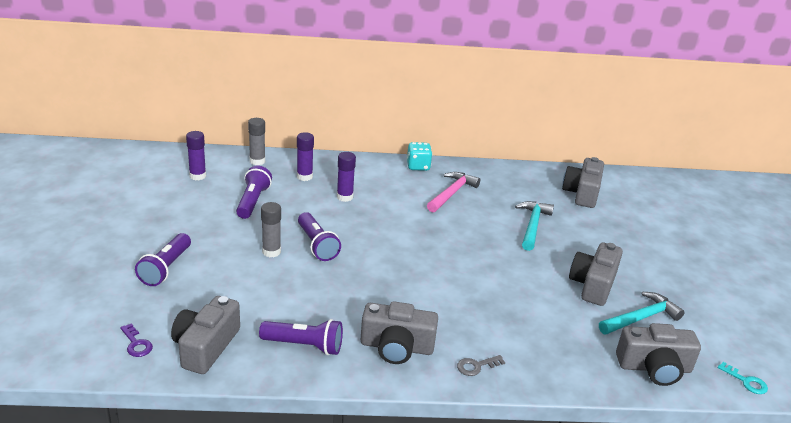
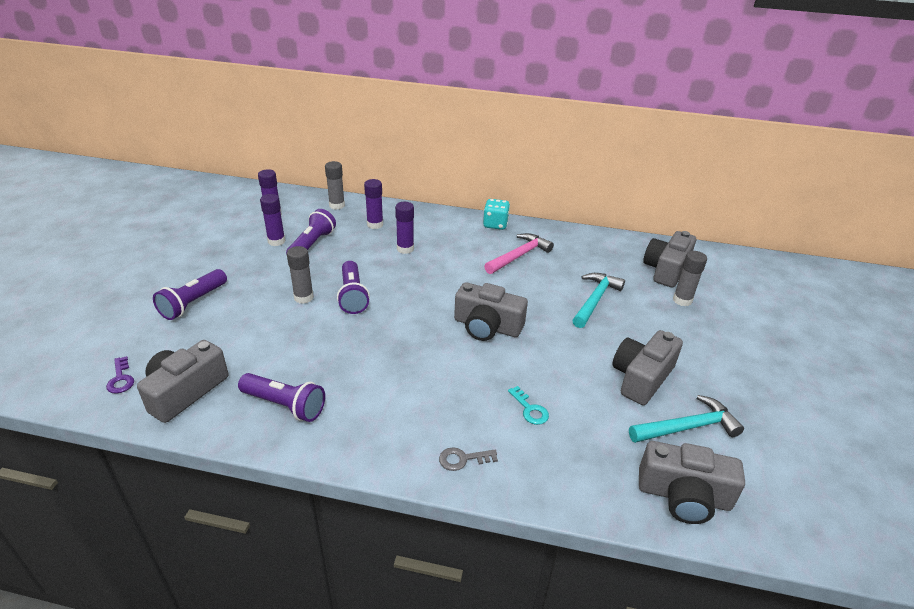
camera: 15 degrees right, 5 degrees up
grey camera [361,301,438,364] -> grey camera moved to [454,282,528,341]
turquoise key [717,362,768,394] -> turquoise key moved to [508,386,549,425]
none -> purple glue stick [260,194,285,246]
none -> grey glue stick [673,251,707,306]

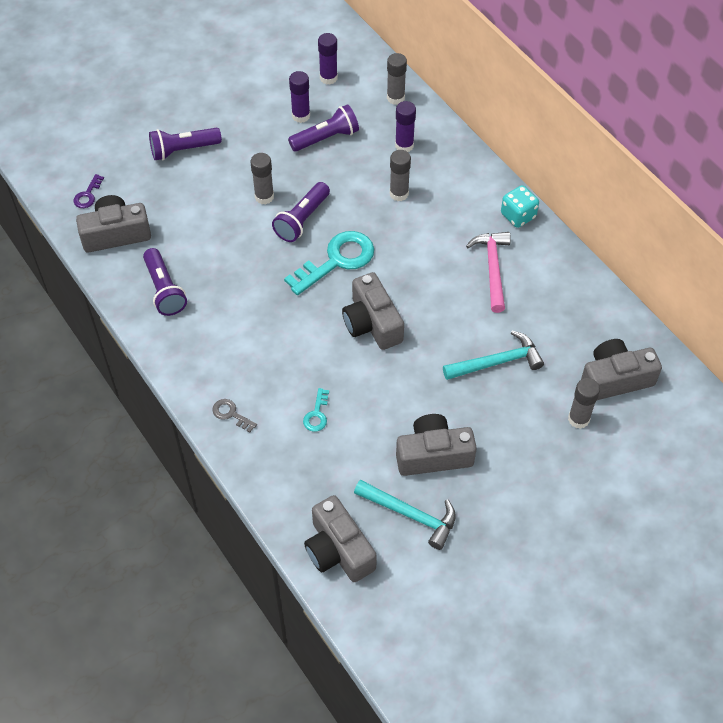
camera: 45 degrees right, 20 degrees up
purple glue stick [395,202,414,254] -> grey glue stick [390,150,411,201]
pink hammer [484,233,554,274] -> pink hammer turned 90 degrees counterclockwise [466,232,511,313]
none -> turquoise key [284,231,374,295]

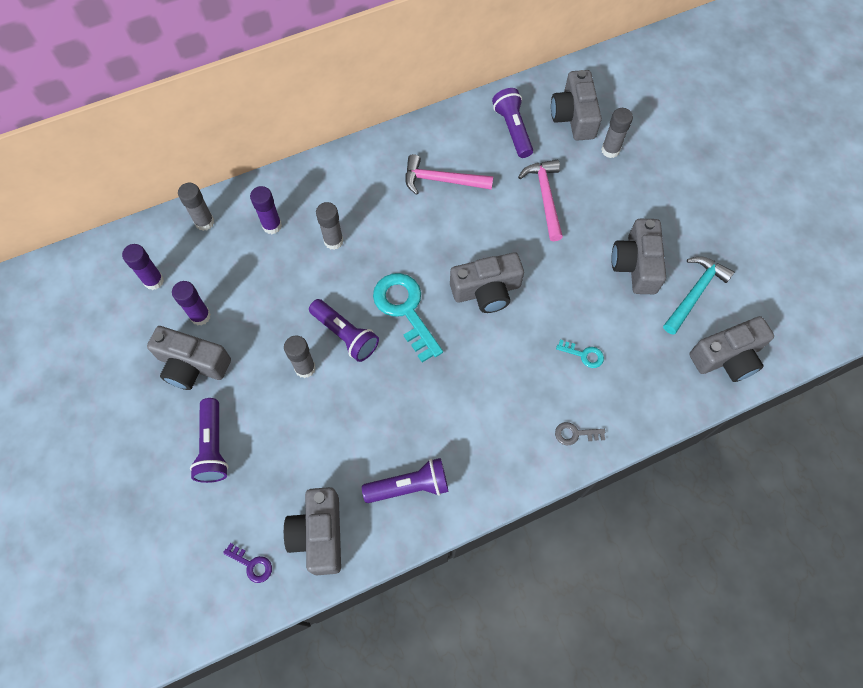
camera: 80 degrees left, 10 degrees up
grey key [212,399,257,433] -> grey key turned 45 degrees clockwise [555,422,605,445]
purple flashlight [288,104,359,152] -> purple flashlight moved to [492,88,533,158]
turquoise hammer [443,331,544,380] -> pink hammer [518,160,563,241]
turquoise dice [501,185,539,228] -> none
none -> grey camera [147,326,231,390]

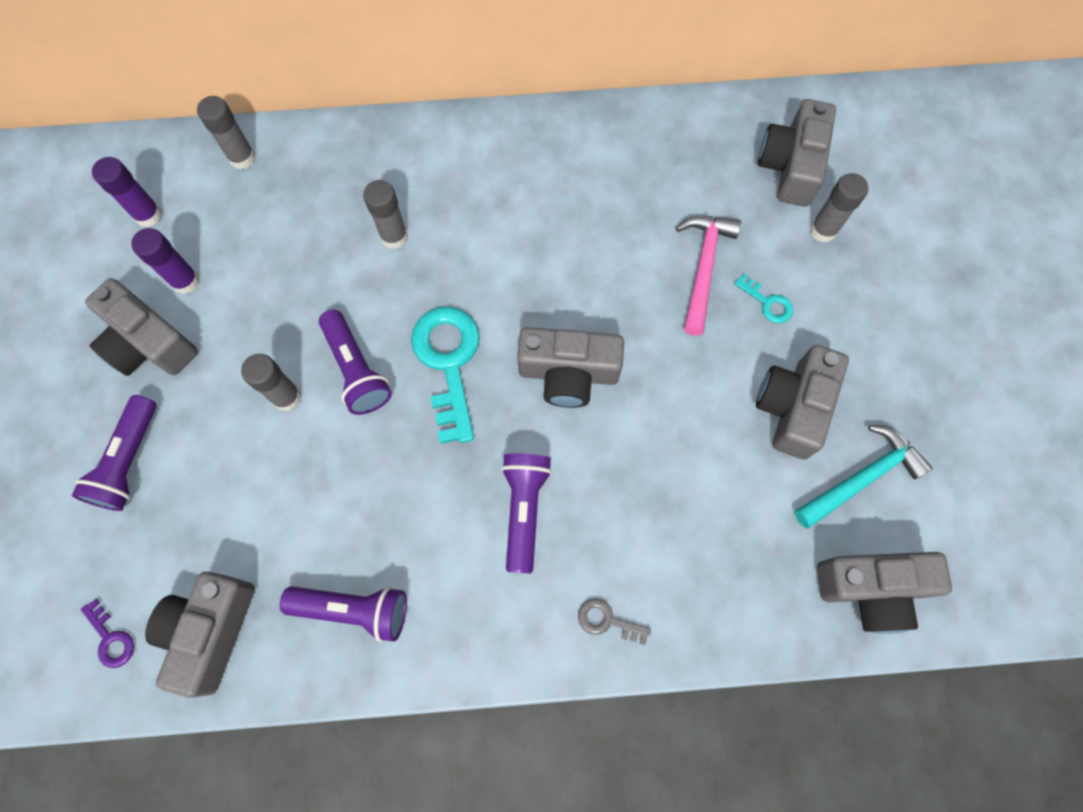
camera: 20 degrees right, 5 degrees up
purple glue stick [250,186,282,234] -> none
pink hammer [405,154,493,195] -> none
purple flashlight [492,88,533,158] -> purple flashlight moved to [501,453,552,573]
turquoise key [556,340,604,368] -> turquoise key moved to [734,274,793,323]

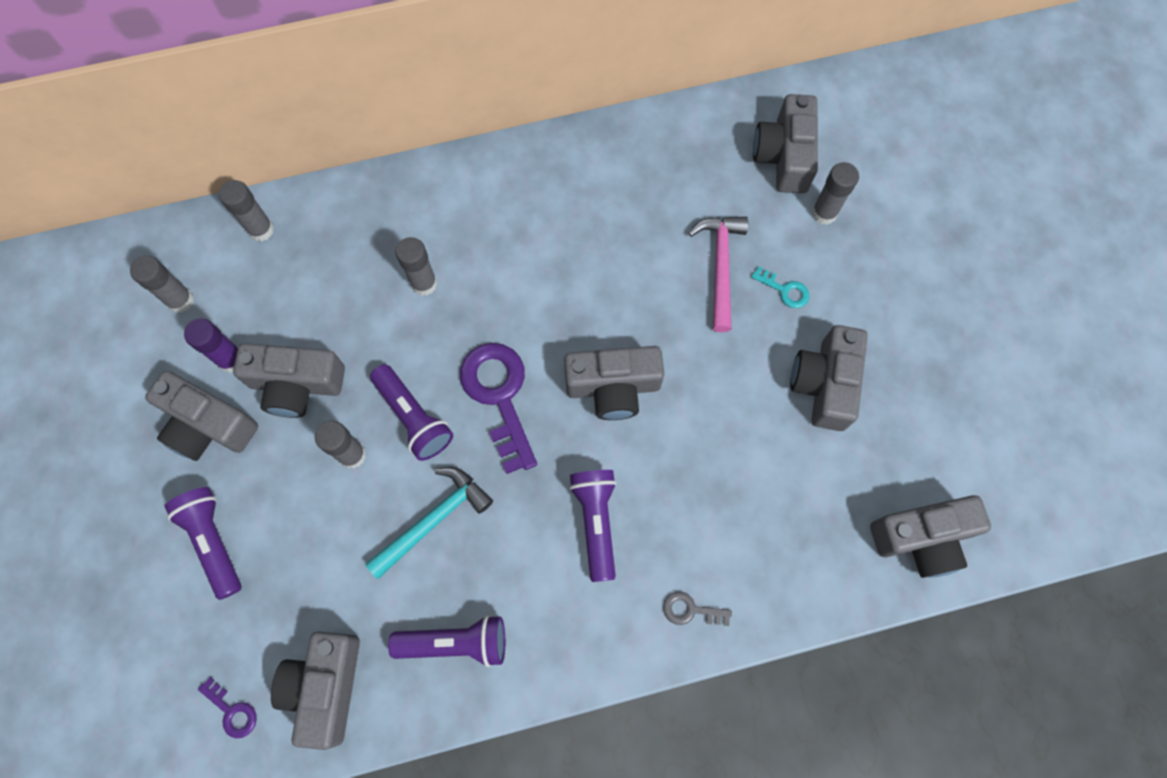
camera: 10 degrees left, 0 degrees up
purple flashlight [72,395,156,511] -> purple flashlight turned 150 degrees clockwise [165,487,242,600]
purple glue stick [92,157,162,227] -> grey glue stick [130,255,194,313]
turquoise key [411,307,480,444] -> purple key [460,343,537,474]
turquoise hammer [795,425,932,529] -> turquoise hammer moved to [365,467,493,579]
none -> grey camera [233,343,345,418]

